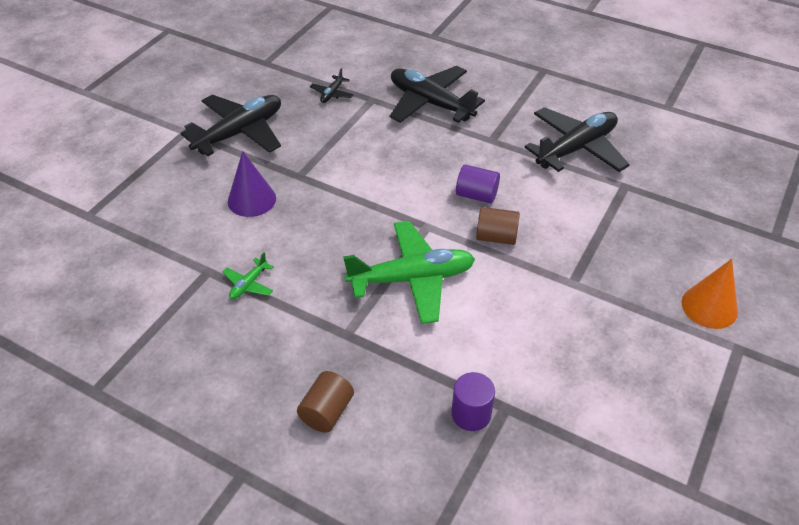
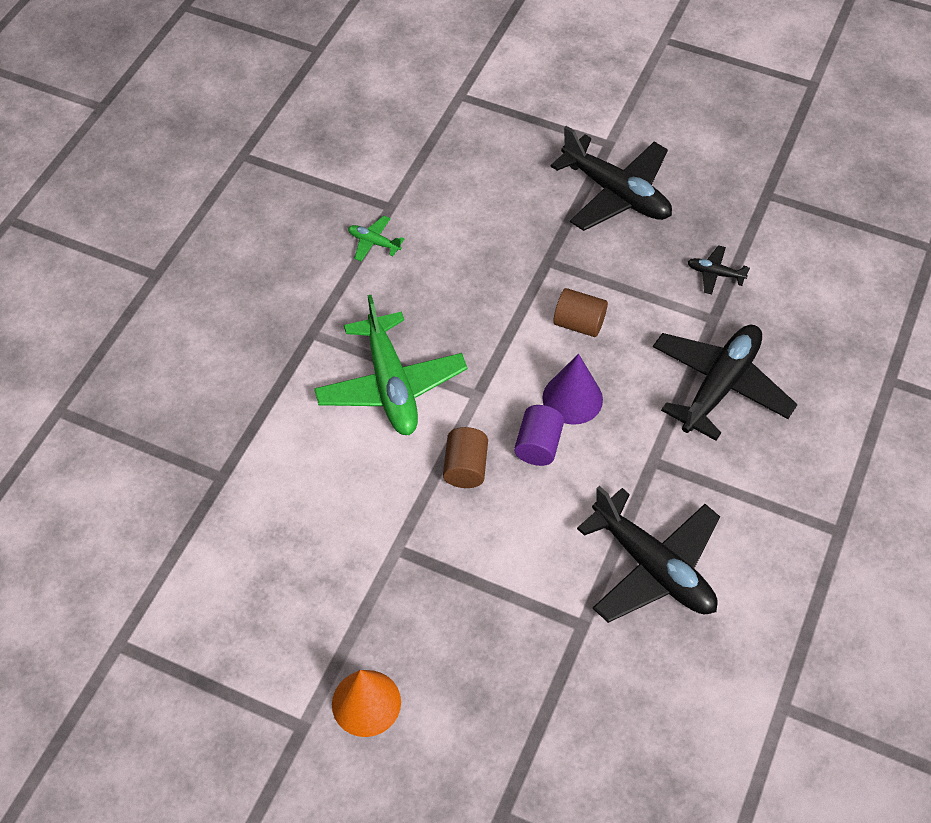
camera: 85 degrees right, 10 degrees up
purple cone [228,151,276,217] -> purple cone moved to [542,354,603,425]
brown cylinder [297,371,354,433] -> brown cylinder moved to [553,288,608,337]
purple cylinder [452,372,495,431] -> none

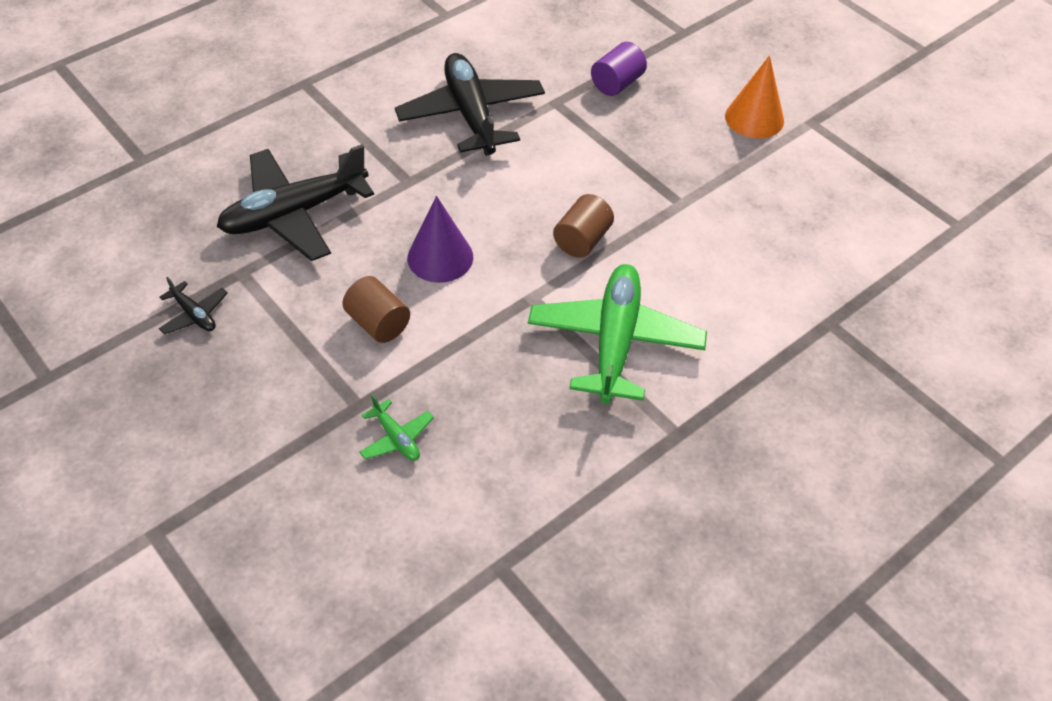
camera: 155 degrees left, 5 degrees down
green plane [348,216,404,261] -> green plane moved to [359,395,434,461]
purple cylinder [514,405,564,466] -> purple cylinder moved to [591,42,647,96]
black plane [550,126,672,231] -> none

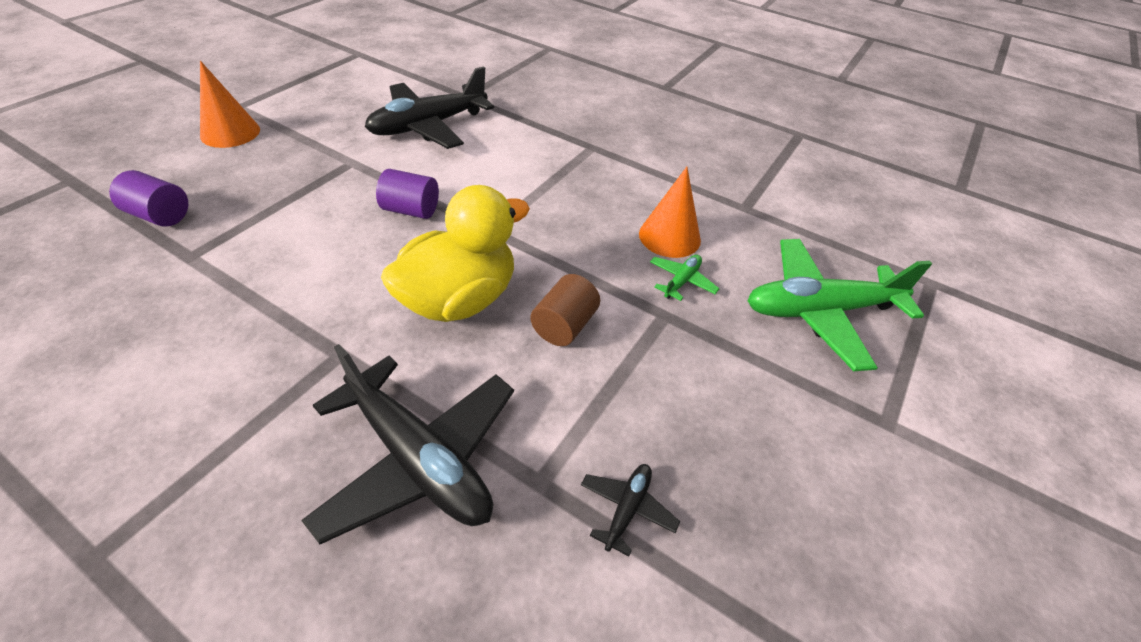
camera: 110 degrees left, 5 degrees down
black plane [395,53,545,156] -> black plane moved to [365,66,494,149]
purple cone [407,196,473,283] -> yellow duck [381,185,530,322]
green plane [528,264,707,404] -> green plane moved to [747,239,932,371]
brown cylinder [553,194,614,258] -> purple cylinder [376,169,439,219]
none -> orange cone [639,167,701,258]

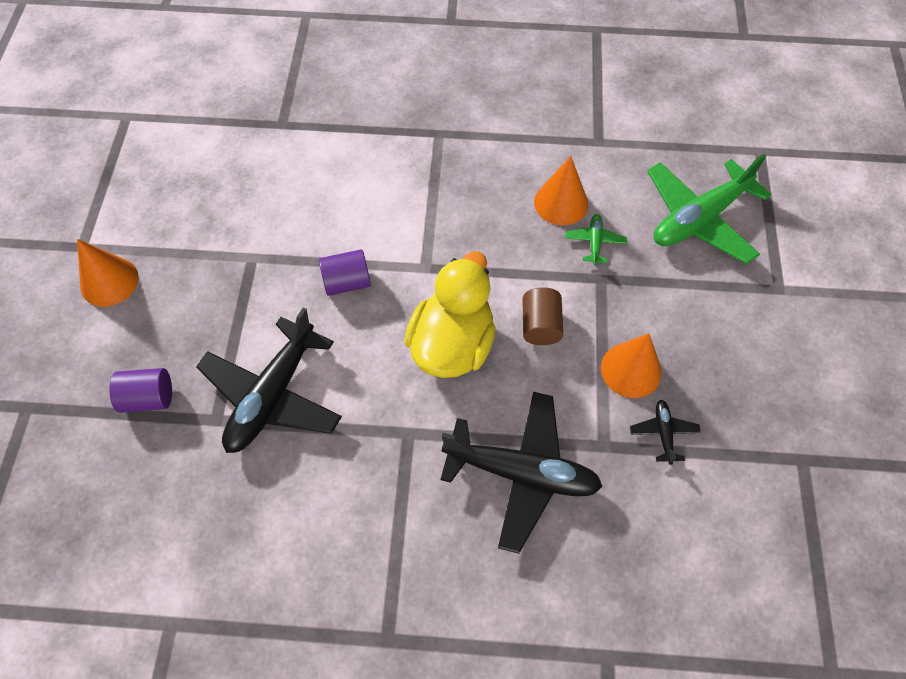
camera: 25 degrees left, 15 degrees up
black plane [365,66,494,149] -> black plane moved to [196,307,342,453]
none -> orange cone [601,333,662,398]

